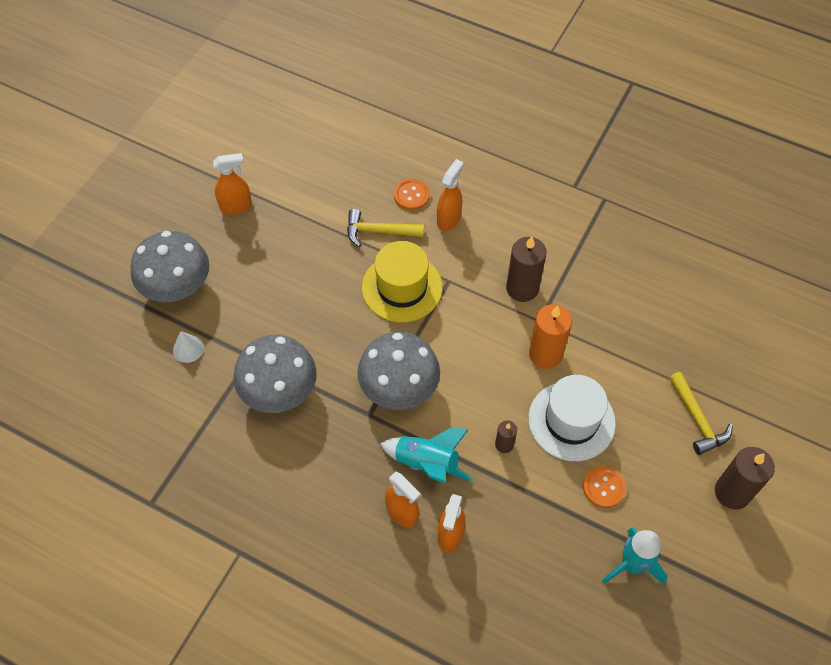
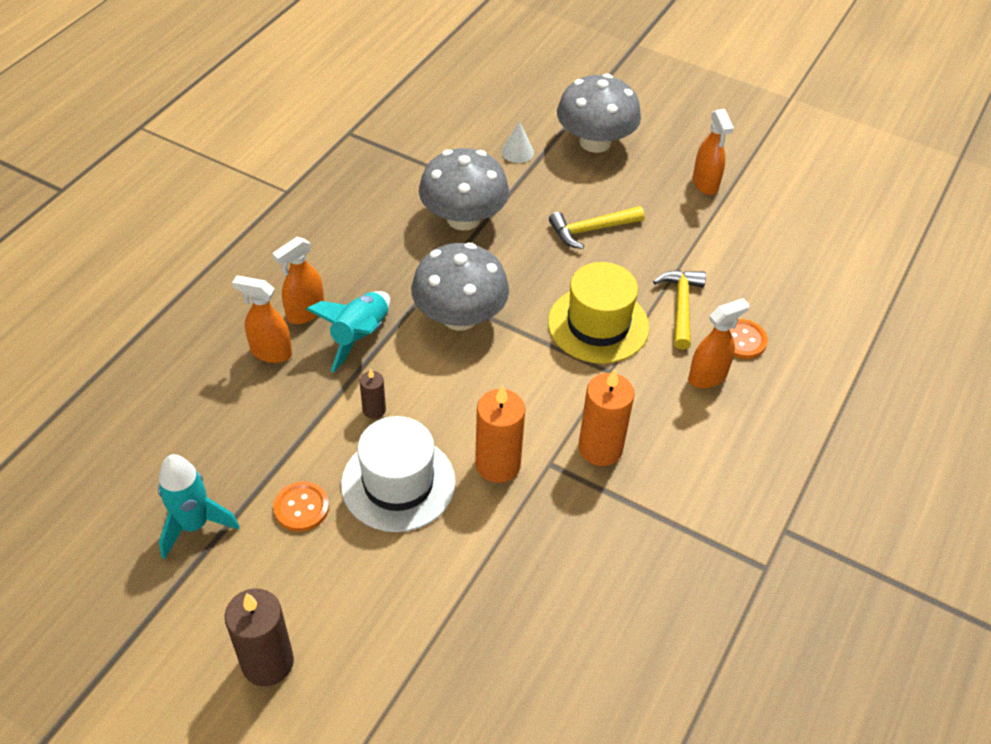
camera: 90 degrees right, 10 degrees down
orange spray bottle [437,159,463,231] -> orange spray bottle turned 60 degrees counterclockwise [688,298,749,388]
brown candle [506,236,547,302] -> orange candle [578,369,635,466]
yellow hammer [669,372,733,455] -> yellow hammer moved to [549,206,644,249]

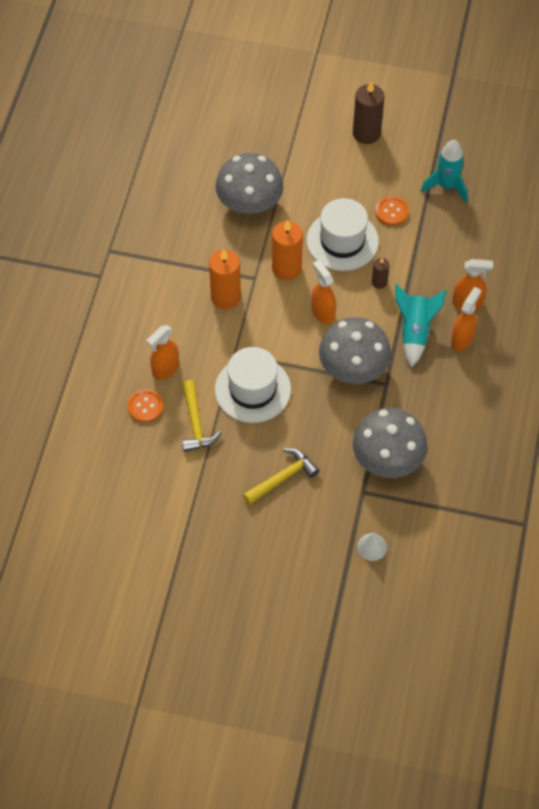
camera: 165 degrees right, 10 degrees up
yellow hat [548,262,649,364] -> white hat [215,347,291,423]
grey mushroom [557,74,641,153] -> grey mushroom moved to [215,153,284,214]
orange spray bottle [693,109,734,195] -> orange spray bottle moved to [311,260,336,324]

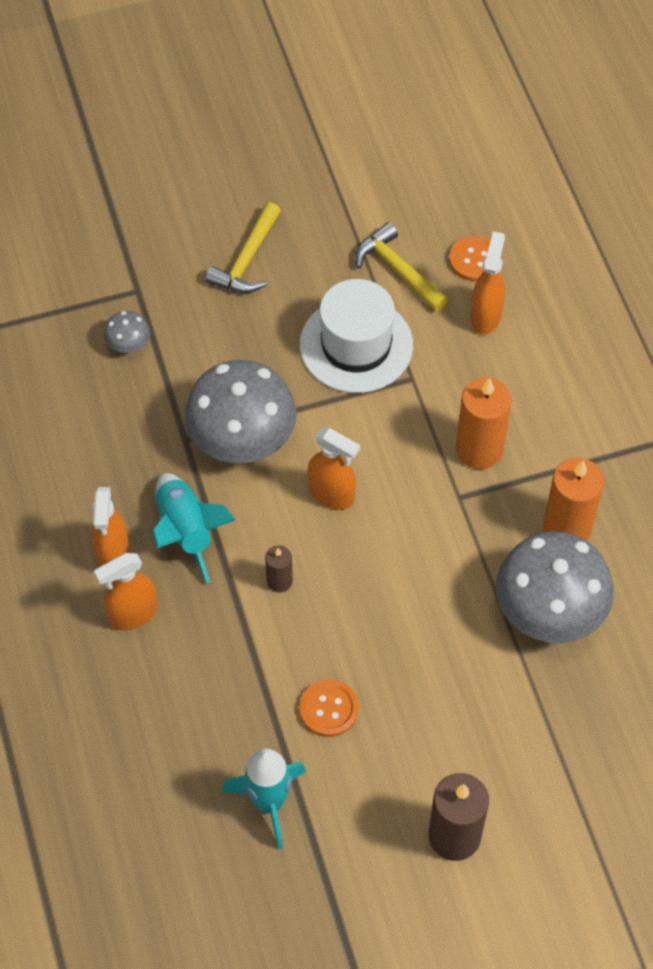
camera: 150 degrees right, 0 degrees up
orange candle [272,220,303,281] -> orange candle moved to [543,458,604,541]
white hat [306,198,379,271] -> none
grey mushroom [352,408,427,478] -> grey mushroom [104,311,150,353], size x0.43
white cone [357,533,387,561] -> none

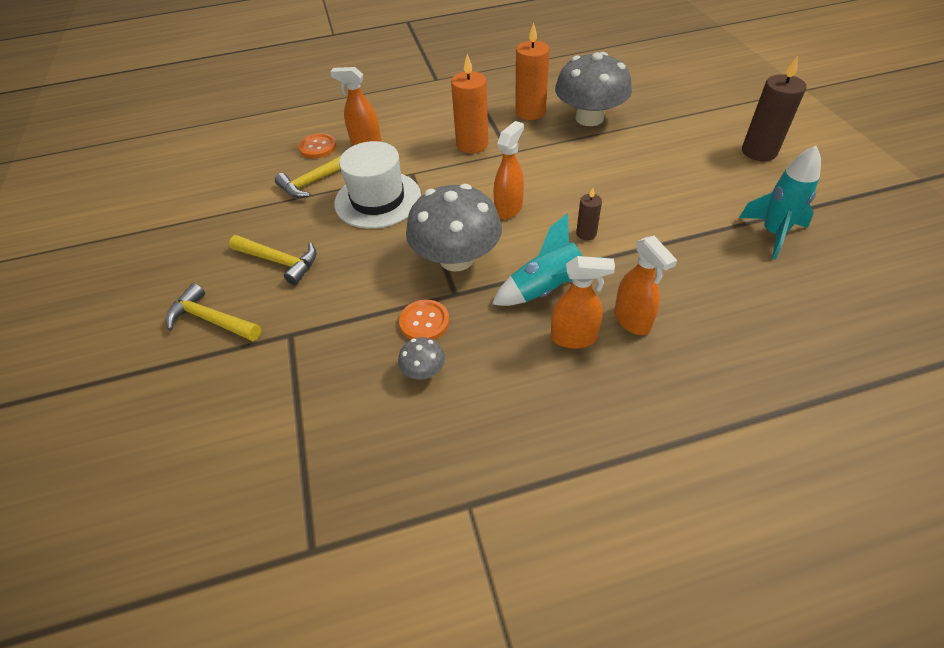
camera: 85 degrees left, 10 degrees down
grey mushroom [104,311,150,353] -> grey mushroom moved to [398,337,445,380]
orange button [299,679,359,737] -> orange button moved to [399,300,449,340]
none -> yellow hammer [166,283,261,341]

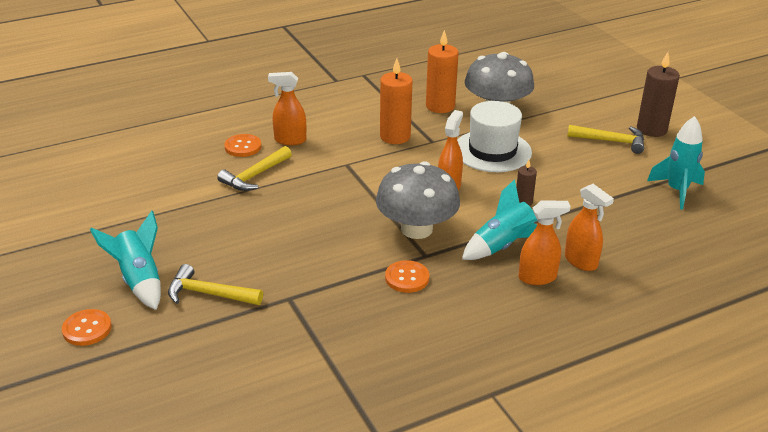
camera: 15 degrees left, 15 degrees down
yellow hammer [229,235,317,285] -> yellow hammer moved to [567,125,644,154]
white hat [334,141,421,229] -> white hat moved to [457,101,532,172]
grey mushroom [398,337,445,380] -> none
none -> orange button [62,309,112,346]
none -> turquoise rocket [90,211,161,310]

